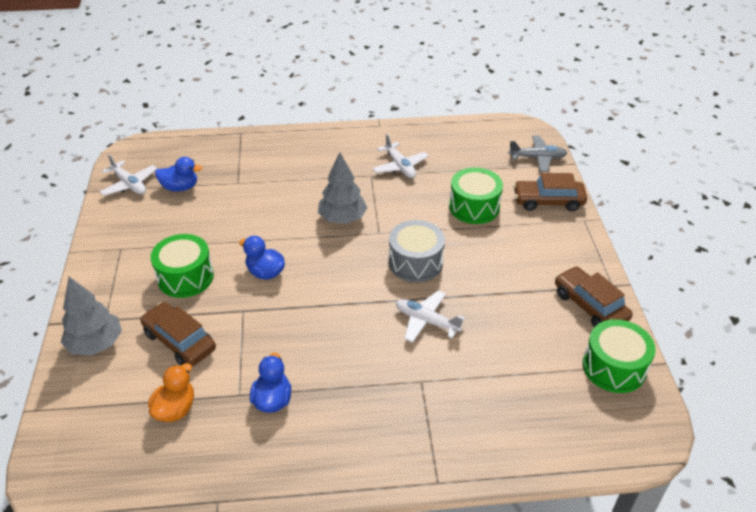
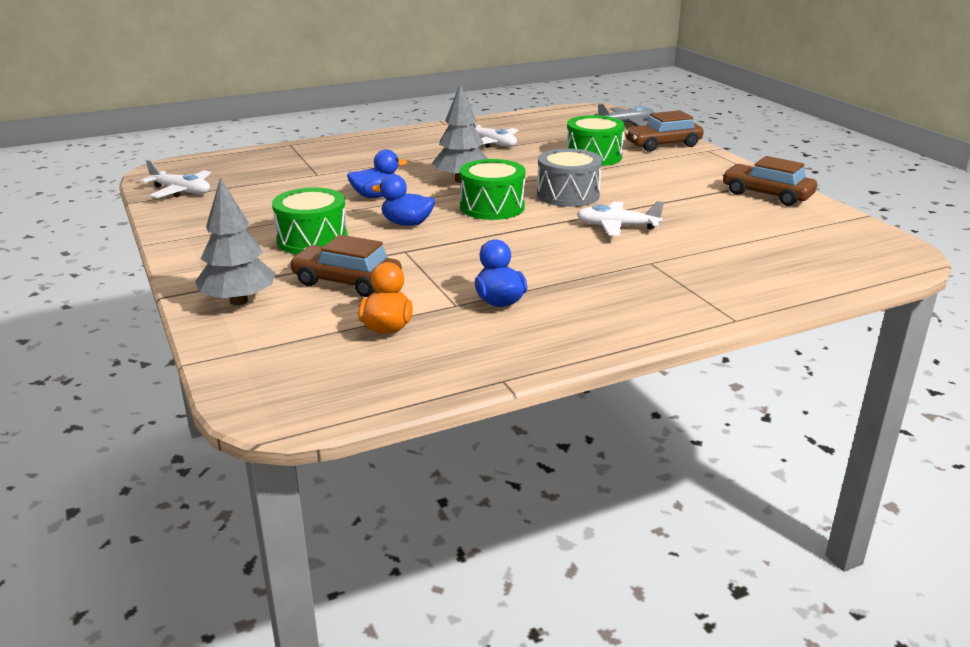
camera: 20 degrees left, 15 degrees down
blue duck [155,157,202,192] -> blue duck moved to [347,149,407,198]
green drum [583,319,656,393] -> green drum moved to [460,159,525,220]

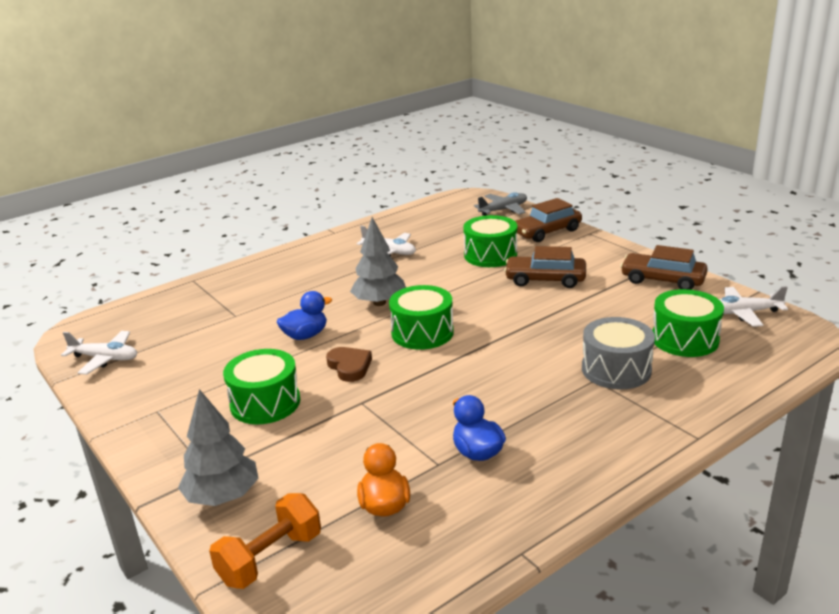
camera: 10 degrees left, 0 degrees up
brown car [289,235,402,297] -> brown car moved to [504,246,586,288]
blue duck [371,174,435,226] -> brown heart [326,347,372,382]
grey drum [537,148,602,207] -> grey drum moved to [582,317,655,390]
white plane [577,201,664,236] -> white plane moved to [719,286,788,327]
none -> orange dumbbell [209,493,321,589]
none -> green drum [652,289,724,357]

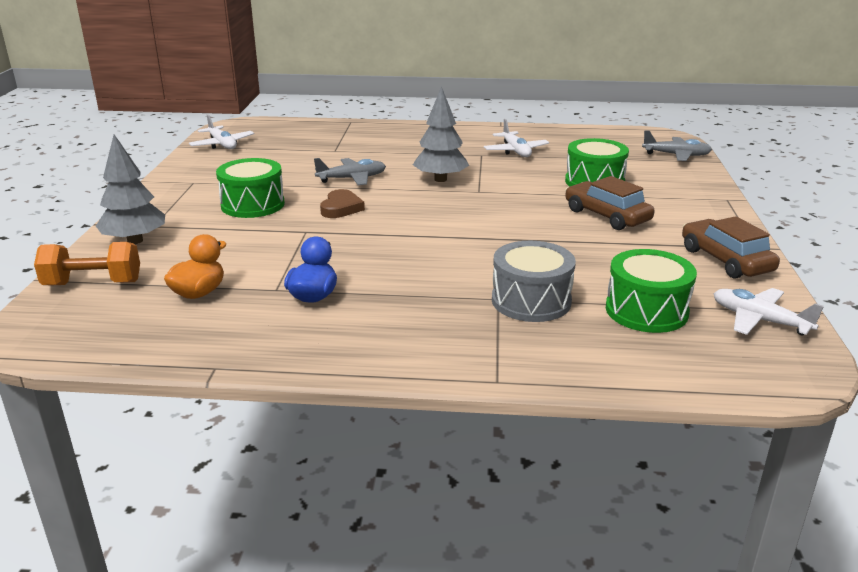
camera: 40 degrees right, 0 degrees up
blue duck [277,291,332,340] -> grey plane [314,158,386,185]
green drum [389,285,454,350] -> none
brown car [515,198,582,242] -> none

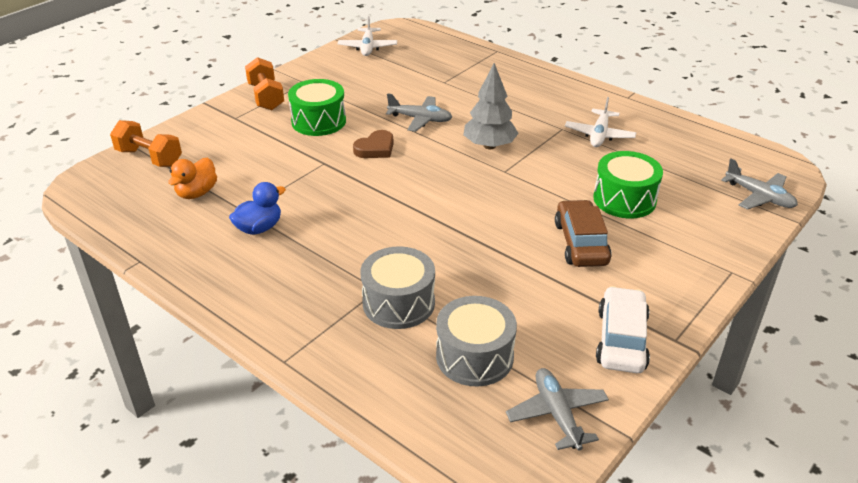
camera: 35 degrees right, 10 degrees up
grey tree [96,134,165,244] -> none
orange duck [164,234,227,299] -> orange duck turned 135 degrees clockwise [168,157,217,199]
green drum [606,249,697,333] -> grey drum [436,296,517,386]
brown car [682,216,780,279] -> white car [596,286,650,373]
white plane [713,288,824,335] -> grey plane [506,368,609,451]
none -> orange dumbbell [245,57,284,110]

